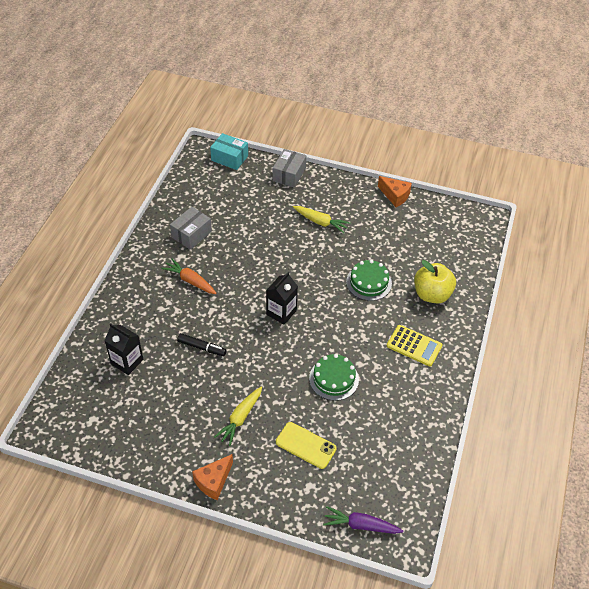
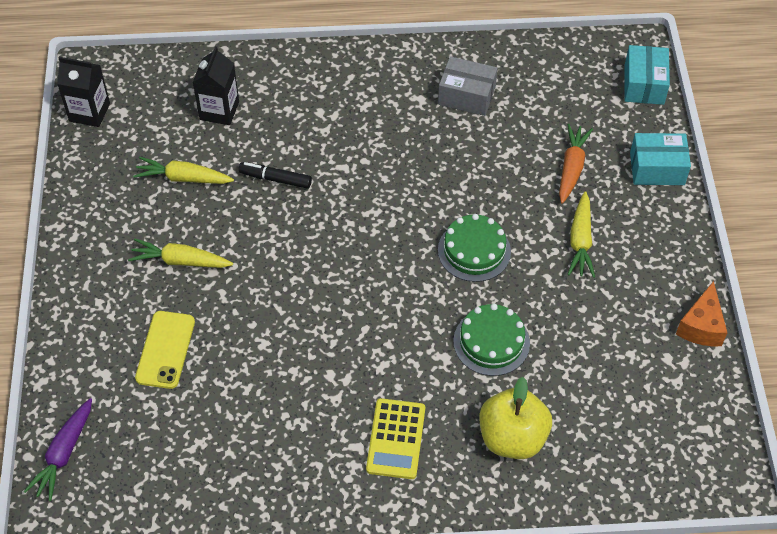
camera: 70 degrees right, 5 degrees up
orange carrot [161,258,217,294] -> orange carrot moved to [559,124,593,204]
black marker [177,333,226,356] -> black marker turned 105 degrees clockwise [238,162,312,189]
orange cheese [192,454,233,500] -> none
black carton [266,272,298,325] -> black carton moved to [57,57,110,127]
grey box [273,149,306,188] -> turquoise box [630,133,691,185]
green cake [309,354,359,401] -> green cake moved to [438,214,511,282]
purple carrot [323,506,403,534] -> purple carrot turned 150 degrees counterclockwise [24,398,92,501]
none -> yellow carrot [133,157,234,184]

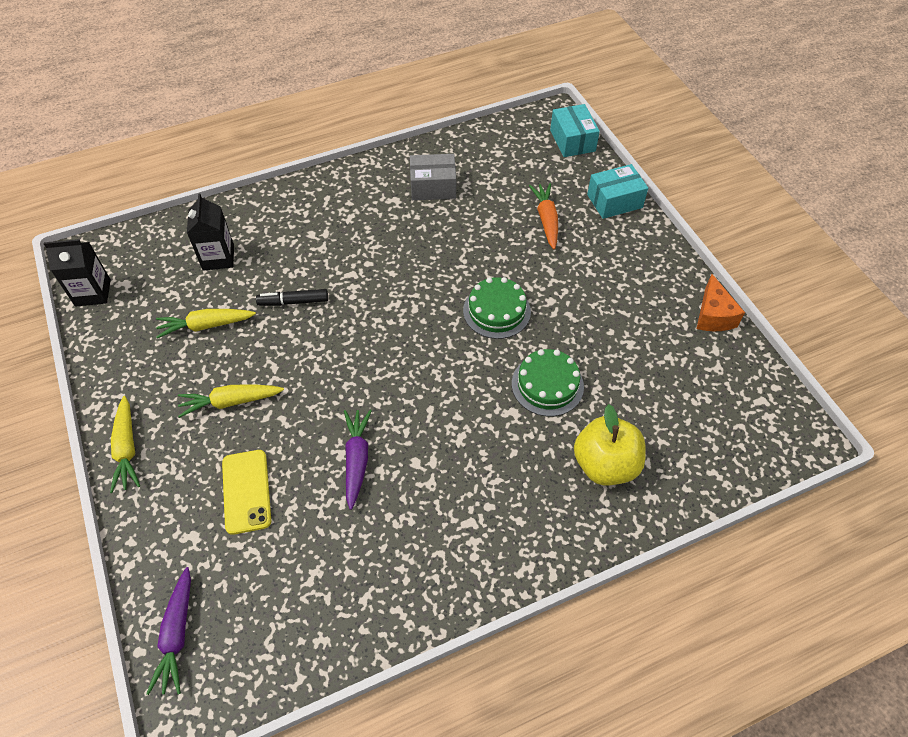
camera: 20 degrees left, 0 degrees up
yellow calculator [366,398,425,479] -> none
yellow carrot [567,191,595,278] -> yellow carrot moved to [110,396,140,493]
none -> purple carrot [344,410,372,510]

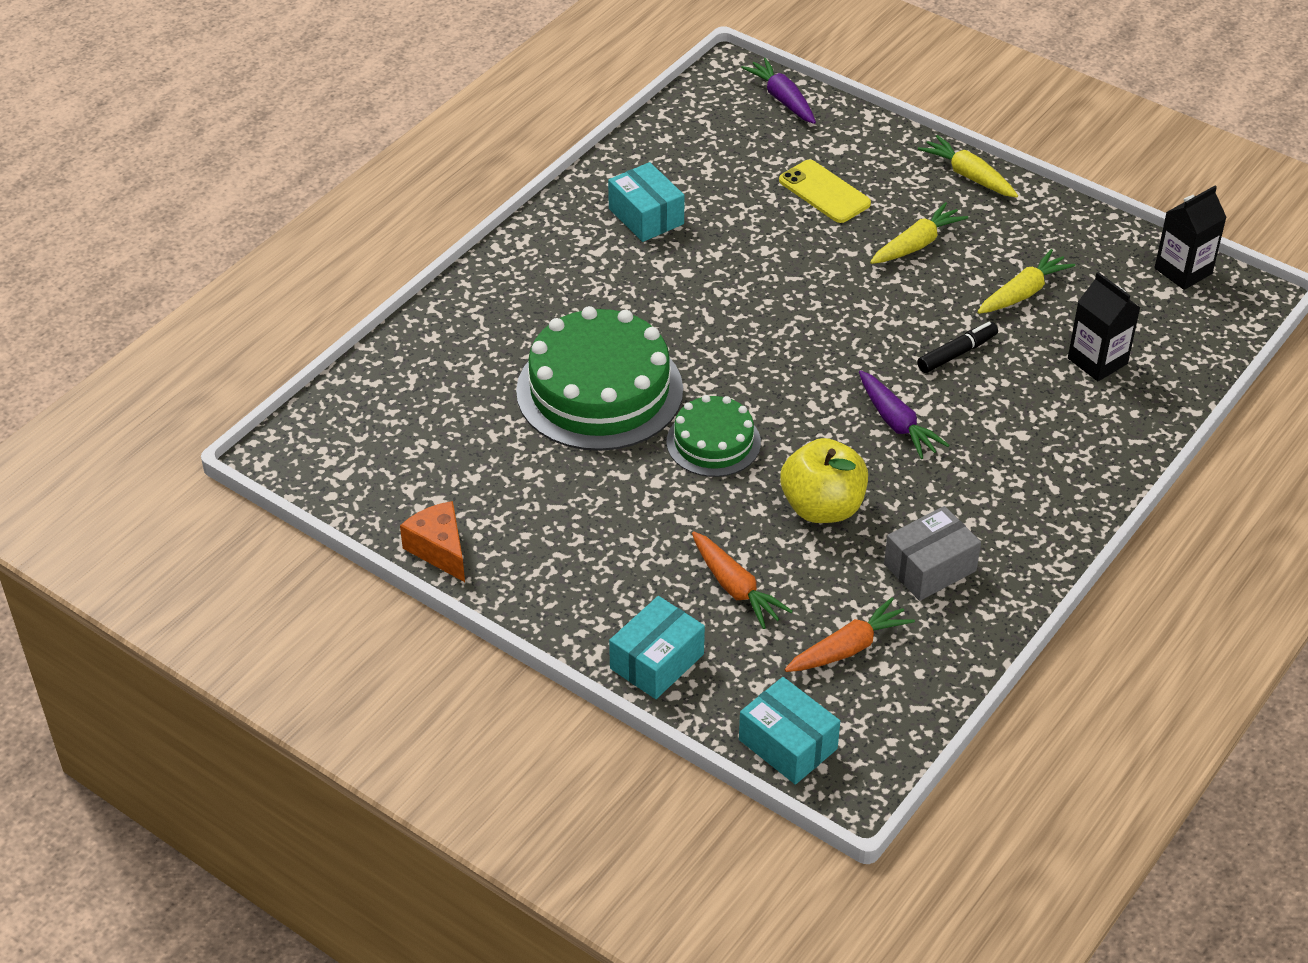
camera: 150 degrees right, 10 degrees down
purple carrot [344,410,372,510] -> purple carrot moved to [859,370,949,459]
green cake [512,349,584,416] -> green cake [516,306,683,451], size x1.80
yellow apple [574,404,646,485] -> yellow apple moved to [780,438,868,523]
none -> turquoise box [608,162,685,242]
none -> orange carrot [784,597,915,672]

